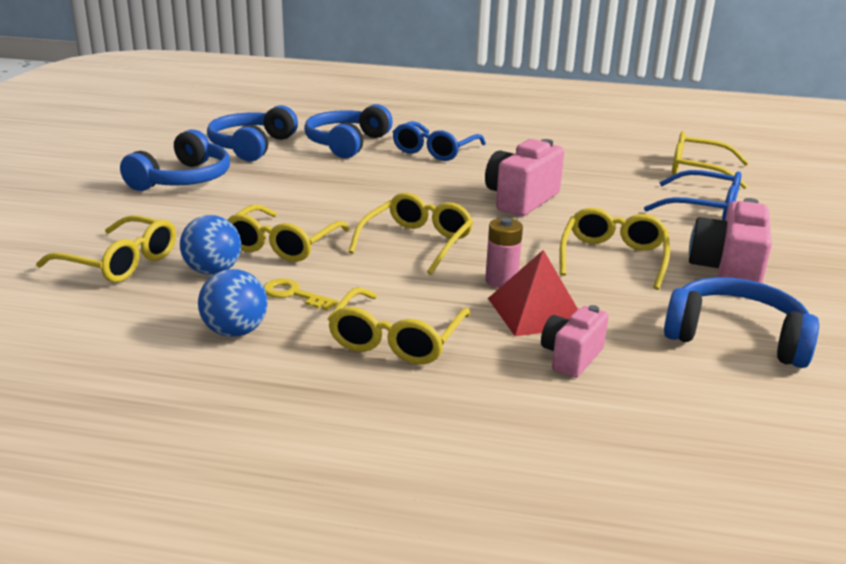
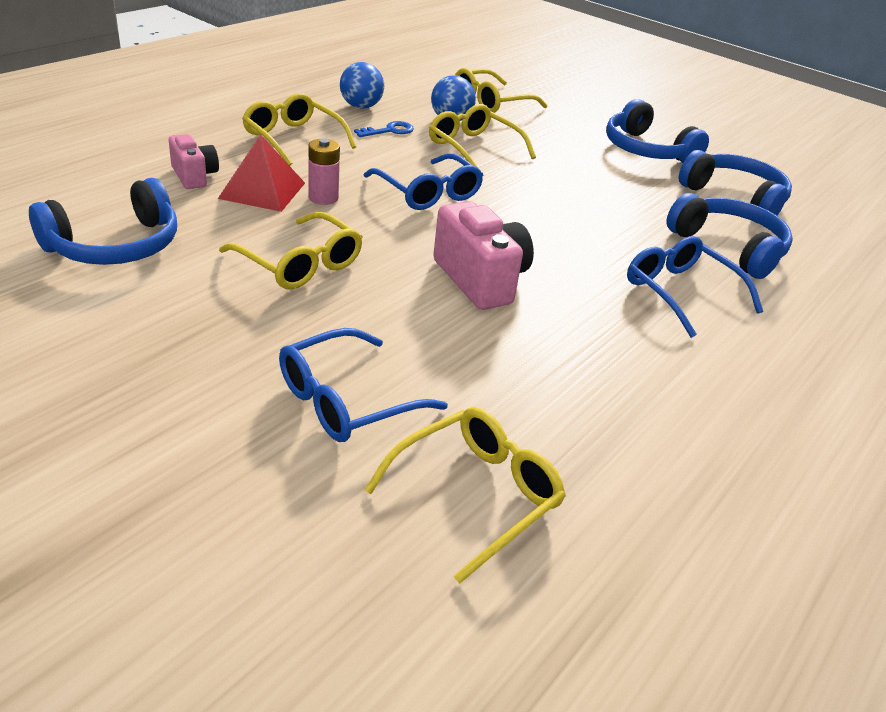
camera: 115 degrees right, 10 degrees up
yellow key [263,278,339,311] -> blue key [354,121,414,137]
yellow glasses [348,193,474,275] -> blue glasses [363,153,483,210]
pink camera [689,198,772,283] -> none

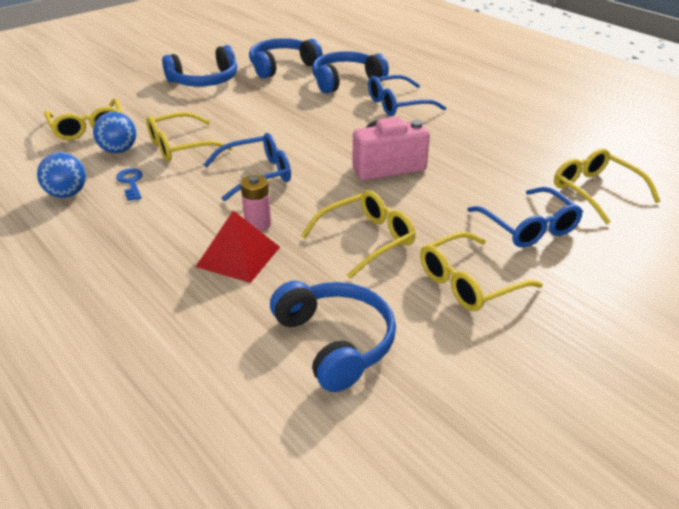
camera: 75 degrees left, 0 degrees up
pink camera [169,134,219,189] -> none
yellow glasses [242,93,356,166] -> yellow glasses moved to [420,232,543,311]

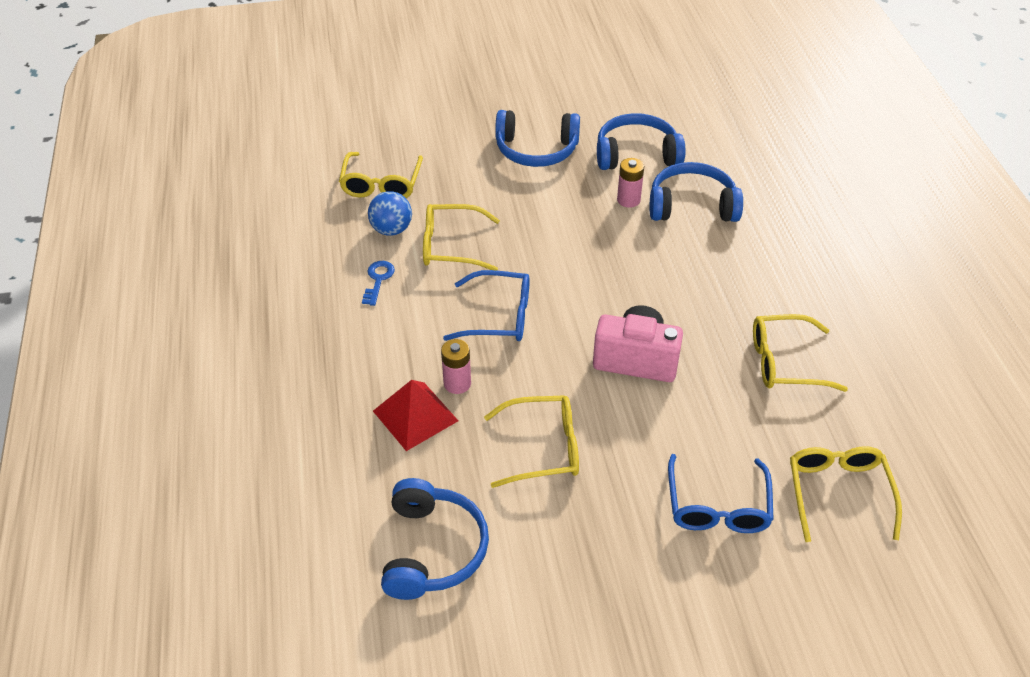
camera: 30 degrees right, 10 degrees up
blue ball [37,152,86,198] -> none
blue glasses [368,75,446,116] -> none
yellow glasses [420,232,543,311] -> yellow glasses moved to [753,314,848,392]
none -> pink battery [617,158,644,208]

